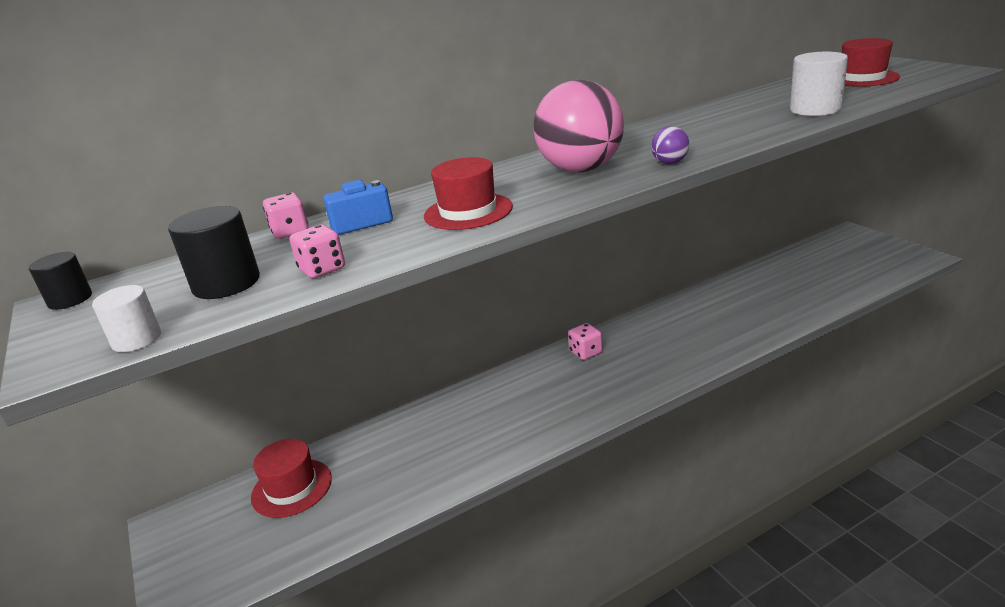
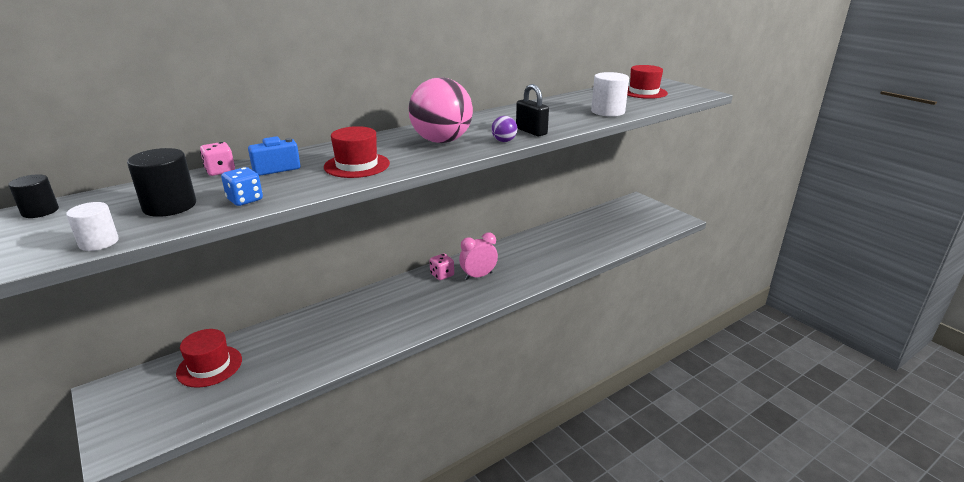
camera: 10 degrees left, 0 degrees up
pink dice [290,224,345,278] -> blue dice [221,167,263,206]
none -> pink clock [459,232,498,280]
none -> black padlock [516,84,549,136]

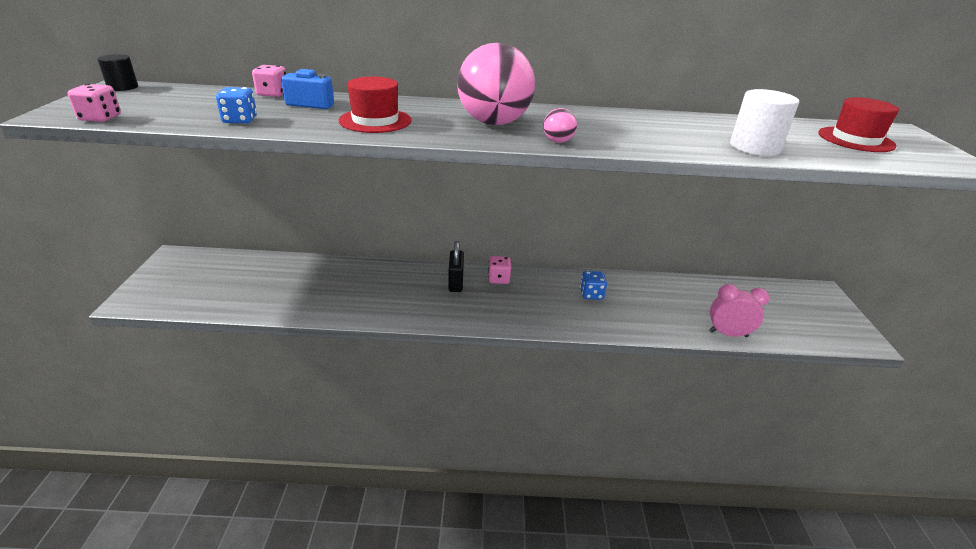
camera: 35 degrees right, 5 degrees up
white cylinder [66,202,119,251] -> pink dice [68,84,121,122]
black cylinder [127,148,196,217] -> none
red hat [176,329,242,388] -> none
pink clock [459,232,498,280] -> pink clock moved to [709,284,769,337]
purple ball [491,116,517,142] -> pink ball [543,108,577,143]
black padlock [516,84,549,136] -> black padlock moved to [448,241,464,292]
none -> blue dice [580,271,607,300]

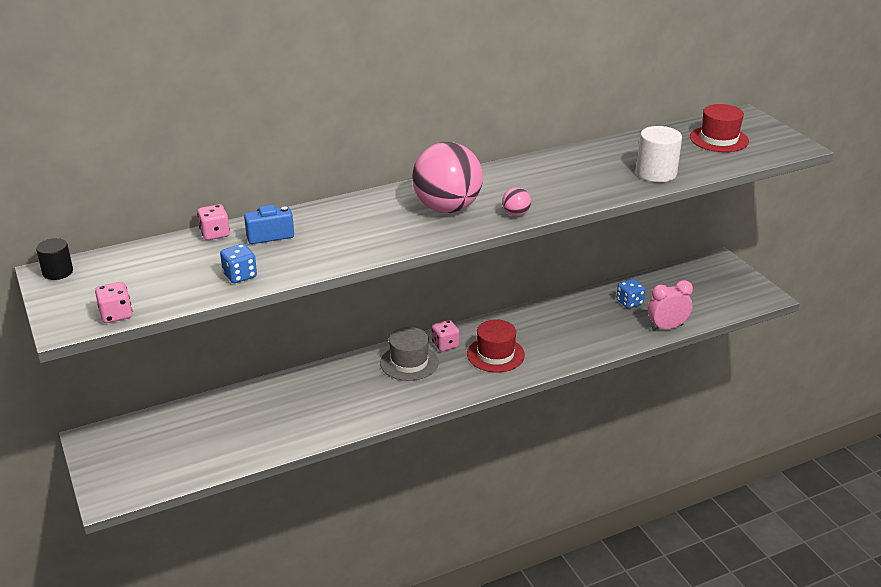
camera: 25 degrees left, 0 degrees up
red hat [338,77,411,133] -> red hat moved to [467,319,525,372]
black padlock [448,241,464,292] -> grey hat [380,327,439,381]
blue dice [580,271,607,300] -> blue dice moved to [616,279,645,309]

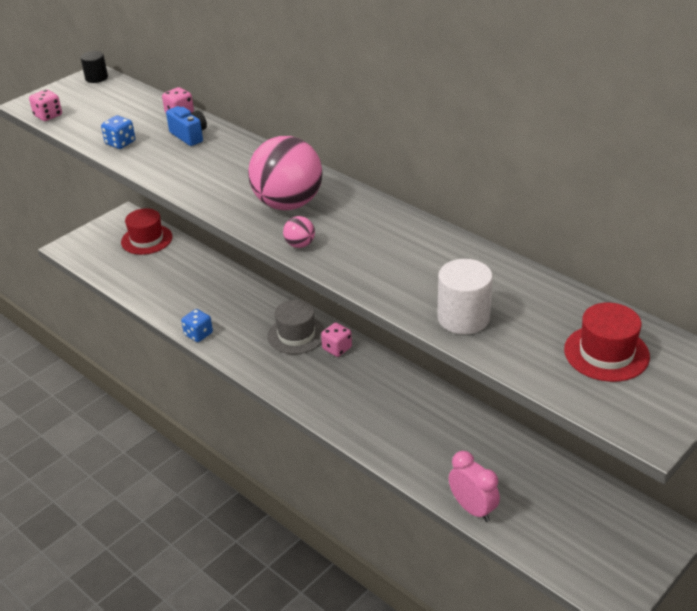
camera: 70 degrees right, 5 degrees up
red hat [467,319,525,372] -> red hat moved to [121,208,172,255]
blue dice [616,279,645,309] -> blue dice moved to [181,309,213,342]

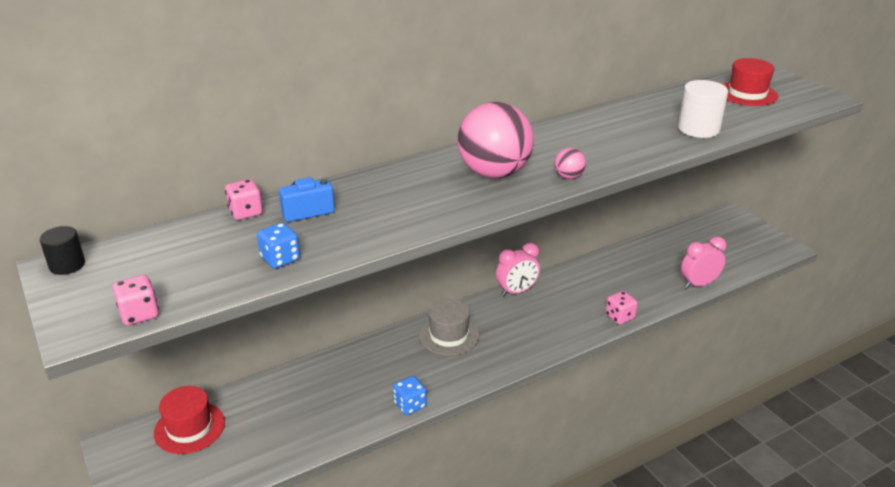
camera: 75 degrees left, 5 degrees down
pink dice [321,323,352,357] -> pink dice moved to [605,291,638,324]
none -> pink clock [496,243,540,296]

